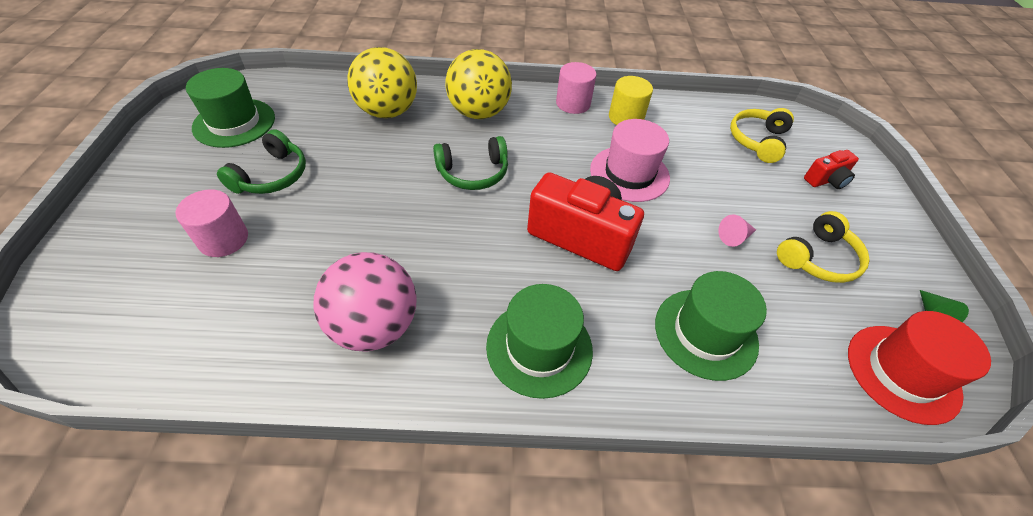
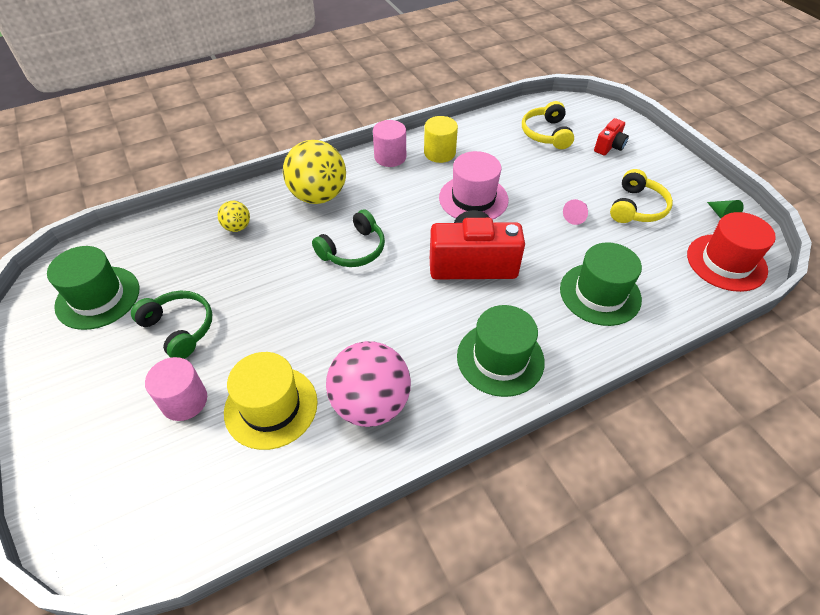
camera: 25 degrees left, 0 degrees up
green headphones [217,129,306,194] -> green headphones turned 45 degrees counterclockwise [131,291,212,359]
yellow ball [347,47,417,118] -> yellow ball [217,201,250,232], size x0.48
none -> yellow hat [224,352,318,450]

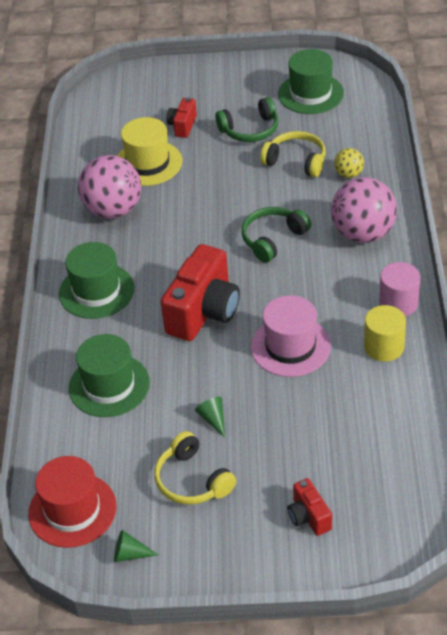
camera: 120 degrees right, 5 degrees down
pink cylinder [145,357,207,421] -> red camera [166,97,197,138]
yellow ball [283,140,346,204] -> pink ball [331,177,397,243]
green headphones [312,209,385,267] -> green headphones turned 60 degrees clockwise [241,207,311,263]
yellow headphones [522,101,574,149] -> yellow headphones moved to [260,131,326,177]
pink cone [563,199,588,225] -> green cone [195,397,225,438]

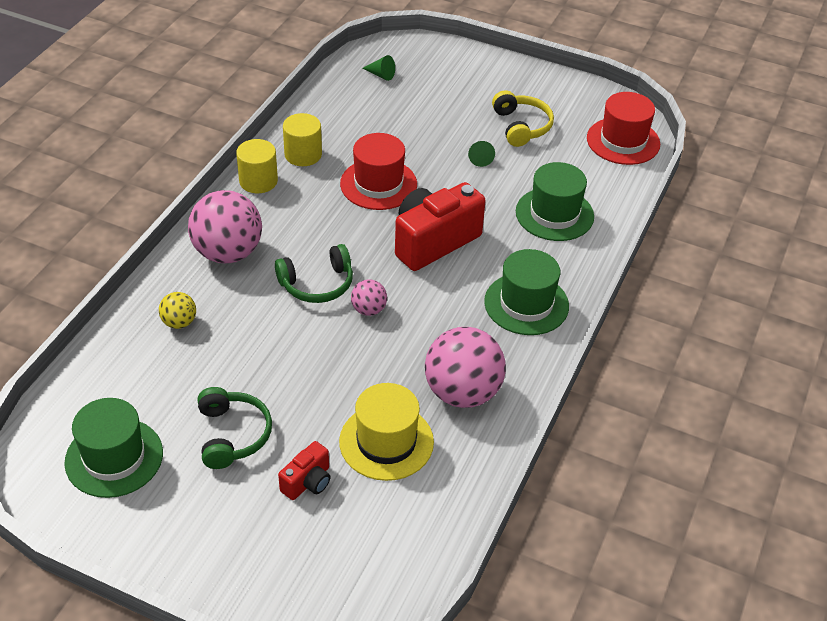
camera: 160 degrees left, 0 degrees up
green cone [114,530,158,562] -> green cone moved to [363,55,395,81]
green headphones [215,97,278,142] -> green headphones turned 75 degrees clockwise [198,387,272,469]
pink hat [251,295,331,377] -> red hat [340,133,417,210]
yellow headphones [260,131,326,177] -> none
red camera [287,478,332,536] -> none
pink cylinder [379,262,420,316] -> yellow cylinder [236,139,278,193]
none -> pink ball [351,279,387,316]

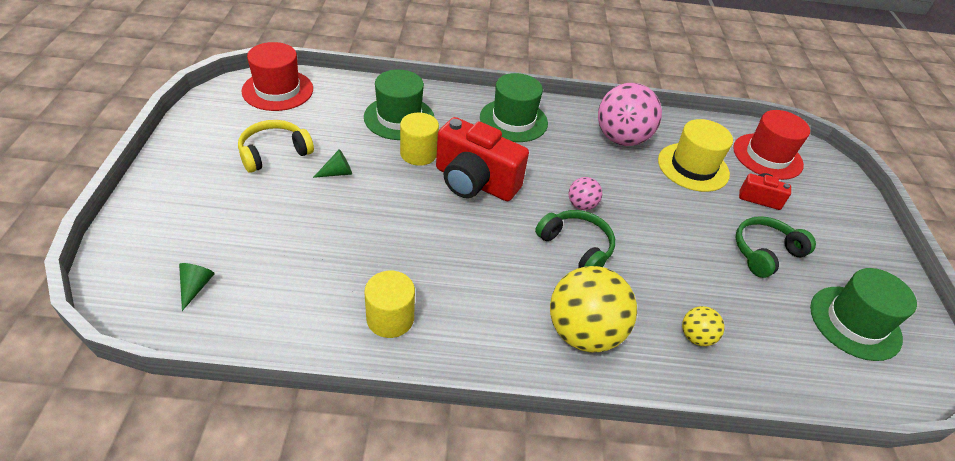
camera: 115 degrees left, 0 degrees up
pink ball [188,190,262,263] -> yellow ball [550,266,637,352]
yellow cylinder [236,139,278,193] -> yellow cylinder moved to [400,113,439,166]
red hat [340,133,417,210] -> red hat moved to [733,110,810,180]

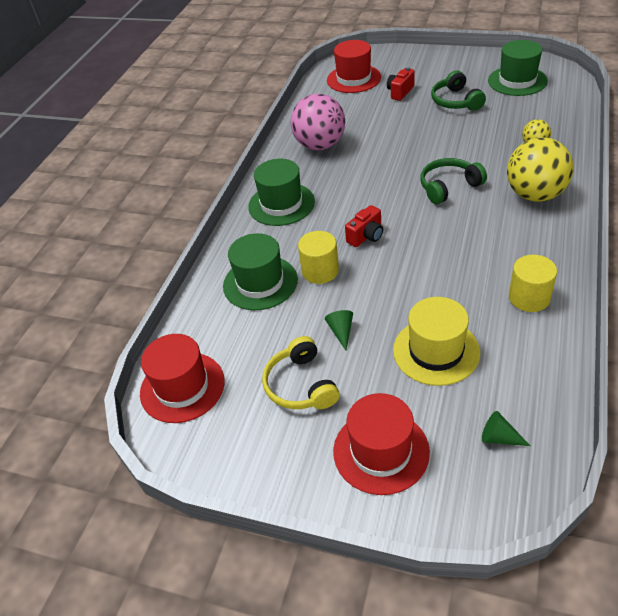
camera: 65 degrees left, 0 degrees up
red camera [436,117,529,201] -> red camera [345,205,383,247], size x0.50
pink ball [569,177,602,210] -> none
yellow hat [658,119,733,192] -> yellow hat moved to [393,297,480,386]
none -> red hat [333,393,430,495]

